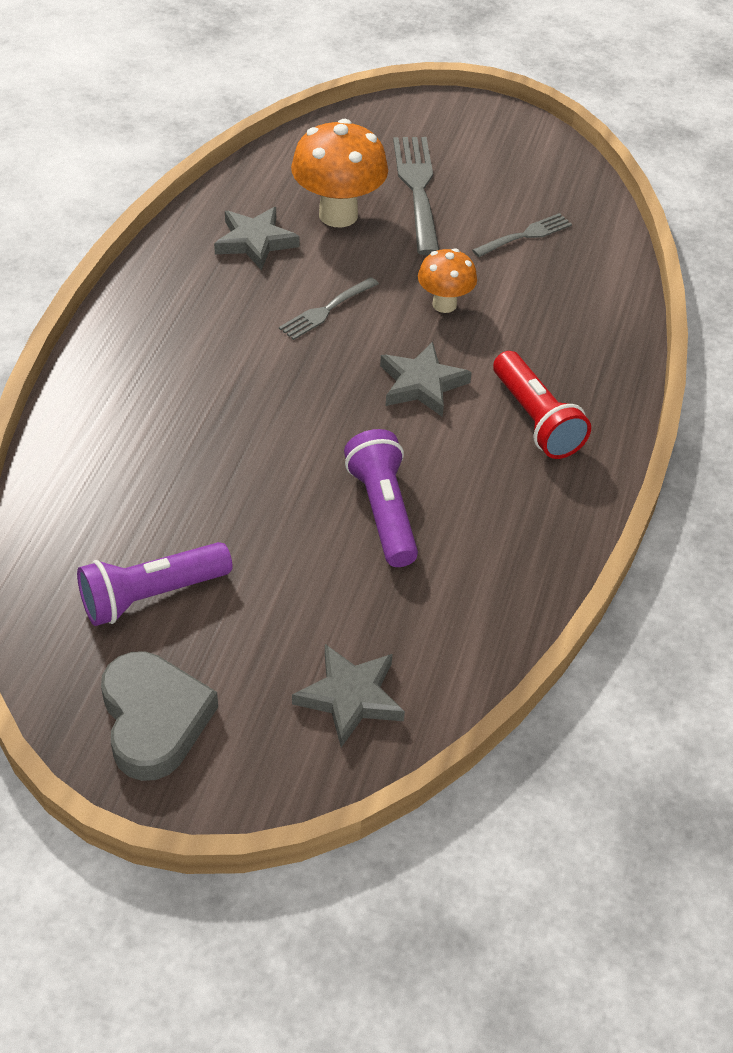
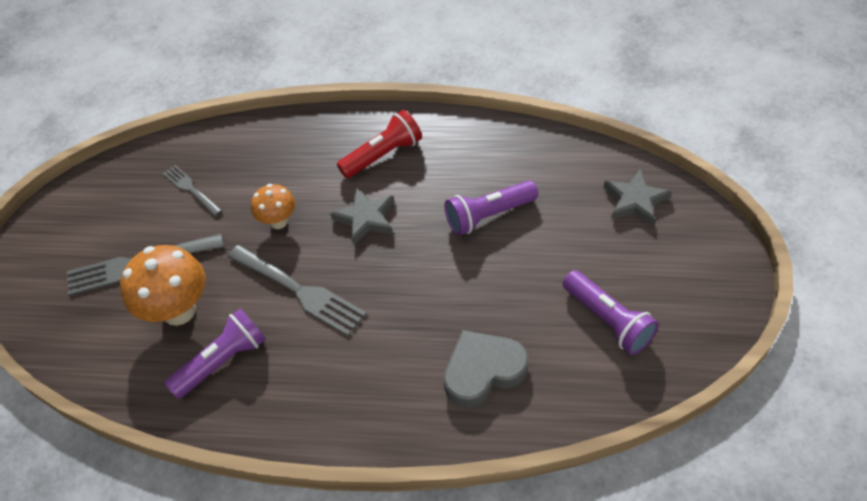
camera: 95 degrees left, 5 degrees up
grey heart [101,651,218,781] -> grey heart moved to [443,330,528,408]
grey star [214,207,300,271] -> purple flashlight [165,309,266,399]
grey fork [279,277,379,340] -> grey fork [228,245,366,336], size x1.73

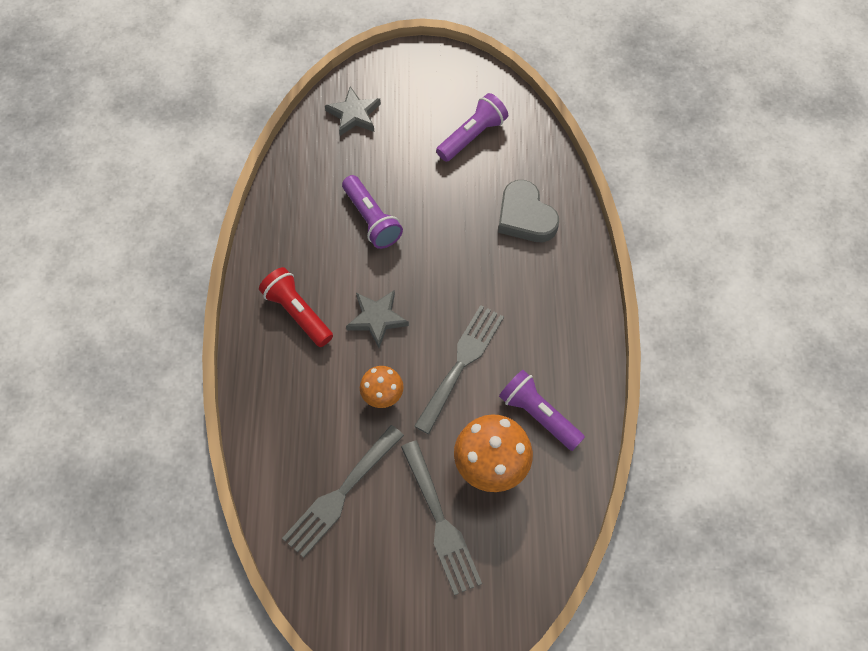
camera: 100 degrees left, 10 degrees up
grey fork [163,165,222,216] -> grey fork [282,425,404,558], size x1.73

